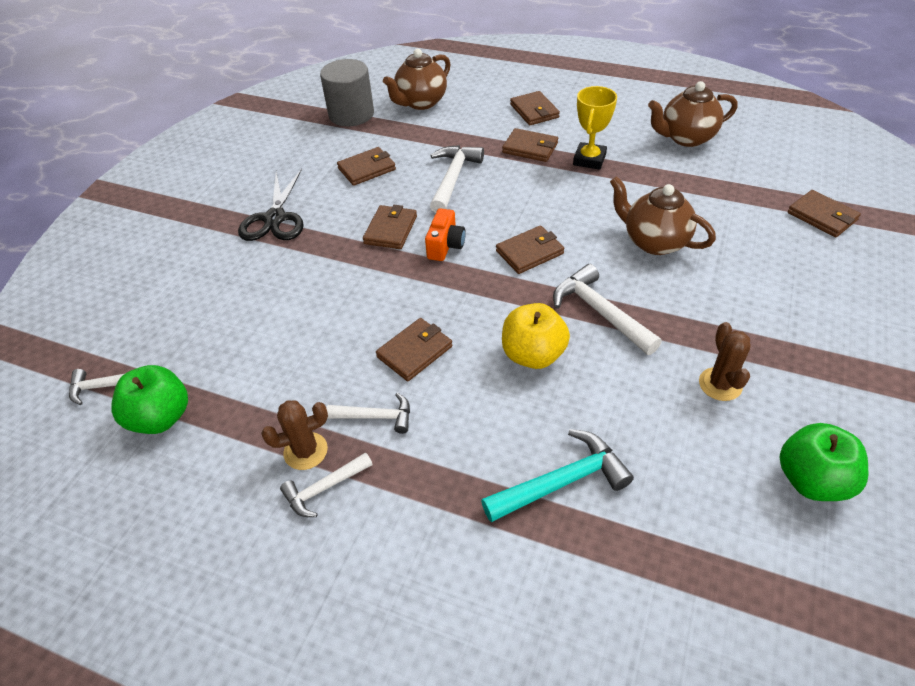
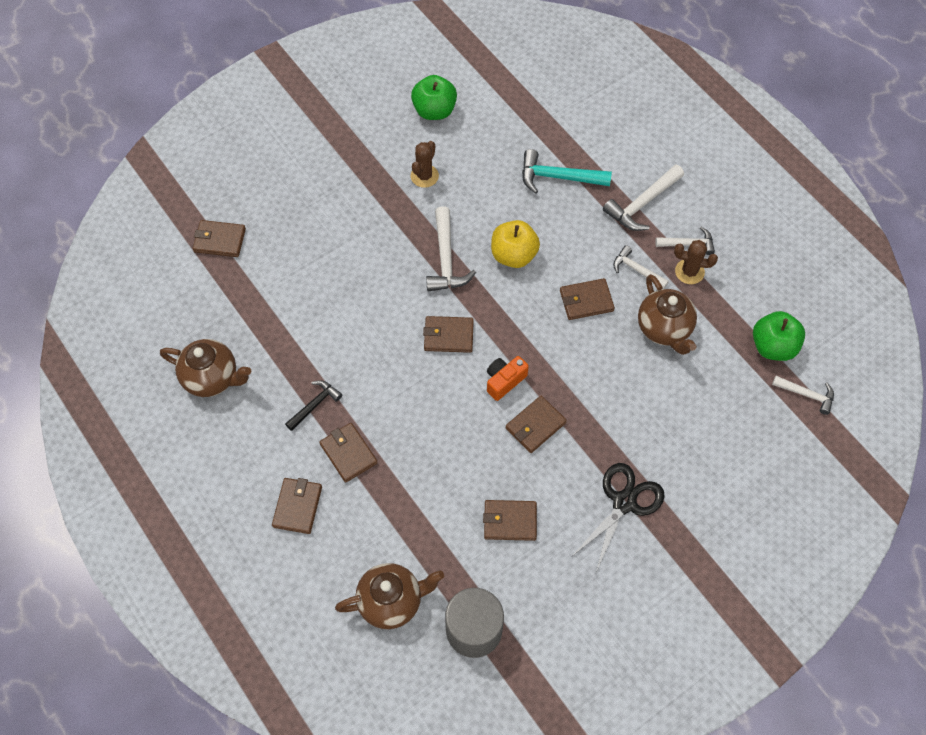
camera: 150 degrees left, 15 degrees up
white hammer [430,145,484,213] -> white hammer moved to [603,164,684,231]
yellow trophy [573,86,617,170] -> black hammer [285,380,342,431]
brown teapot [610,176,716,255] -> brown teapot moved to [638,274,697,355]
brown wallet [788,190,861,237] -> brown wallet turned 75 degrees counterclockwise [193,220,246,257]

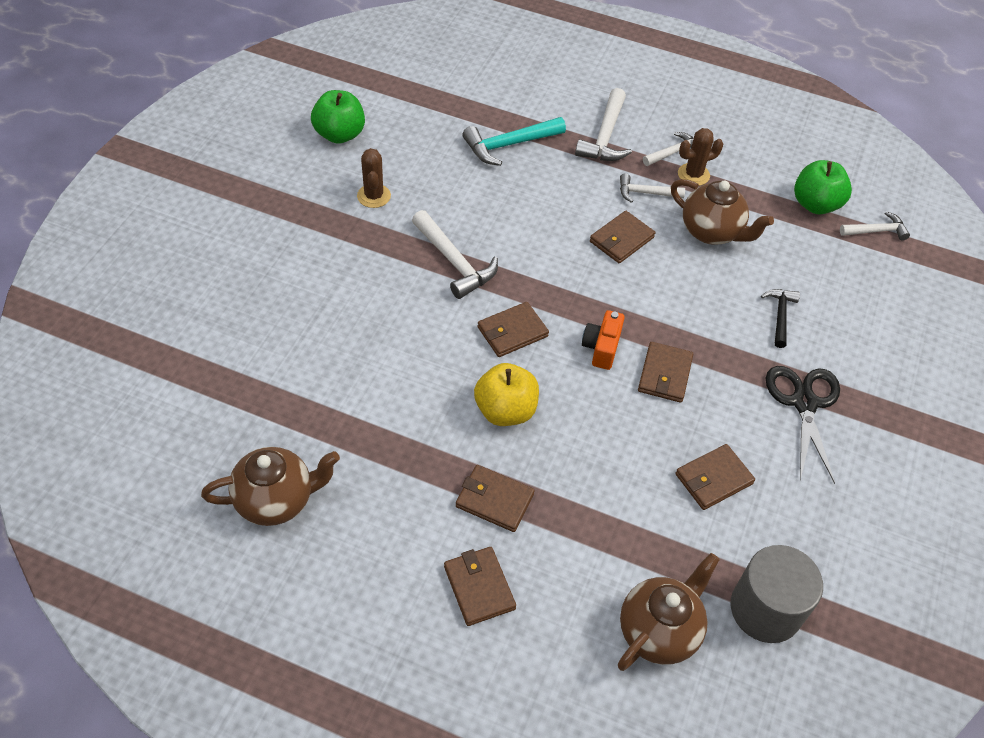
camera: 35 degrees left, 10 degrees down
brown wallet [193,220,246,257] -> none
black hammer [285,380,342,431] -> black hammer moved to [761,289,800,348]
yellow apple [491,220,540,268] -> yellow apple moved to [474,363,539,426]

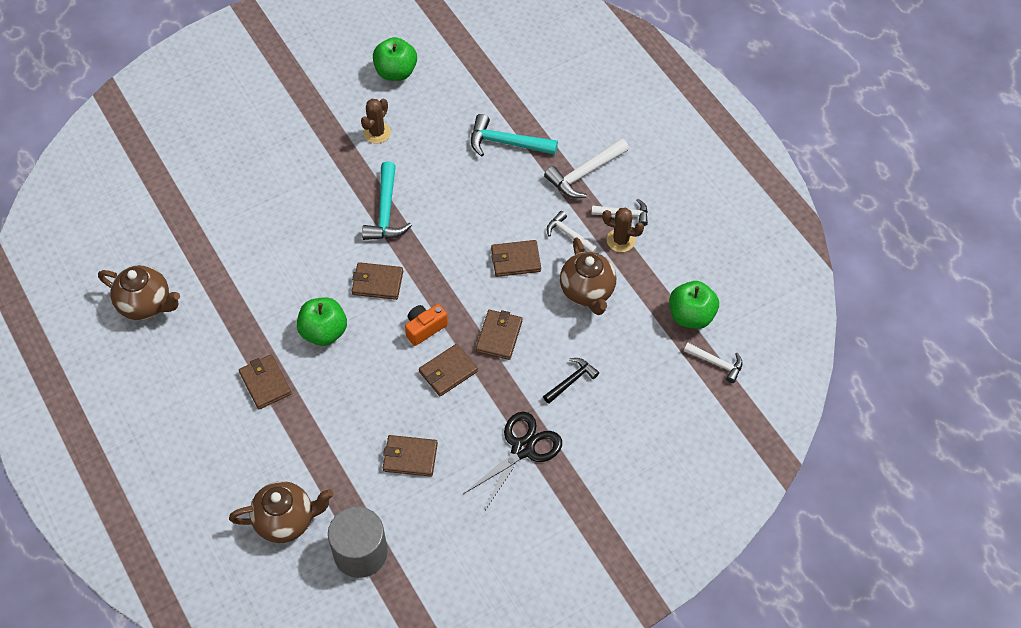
camera: 40 degrees right, 5 degrees up
white hammer [412,210,498,299] -> turquoise hammer [362,161,412,240]
brown wallet [444,547,516,626] -> brown wallet moved to [476,310,522,360]
yellow apple [474,363,539,426] -> green apple [297,297,347,346]

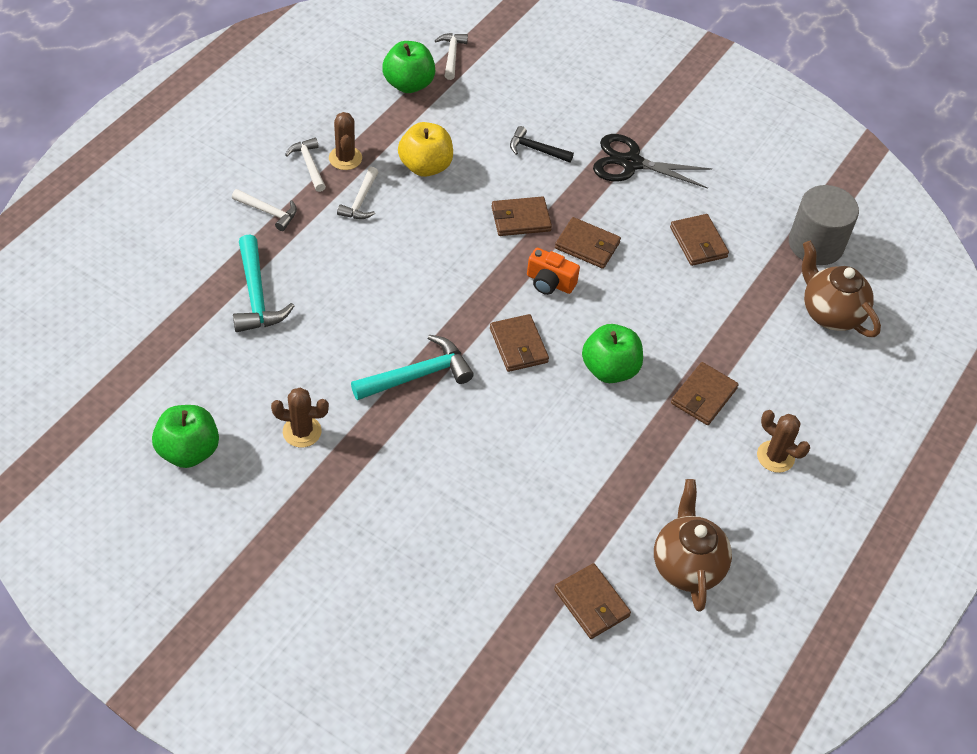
camera: 120 degrees left, 5 degrees down
brown wallet [491,240,541,277] -> brown wallet moved to [554,563,631,639]
white hammer [544,138,629,198] -> white hammer [232,189,297,231], size x0.62
brown teapot [560,237,616,315] -> yellow apple [398,122,453,177]
none -> brown cactus [757,410,810,473]

